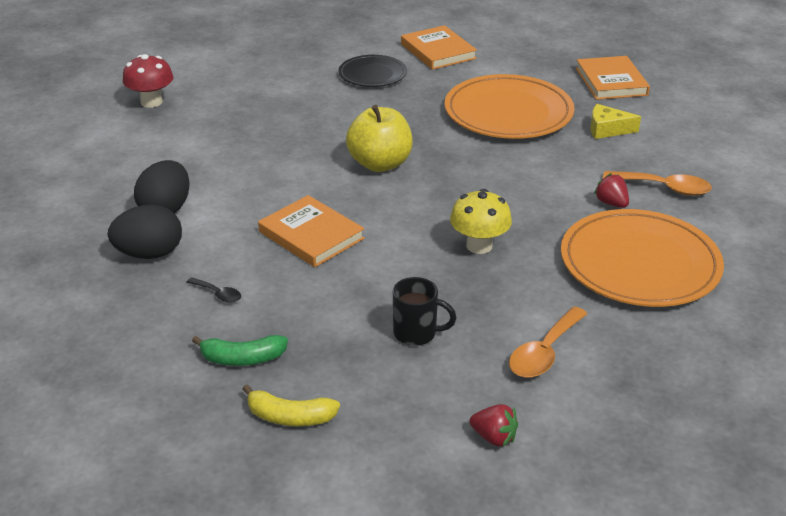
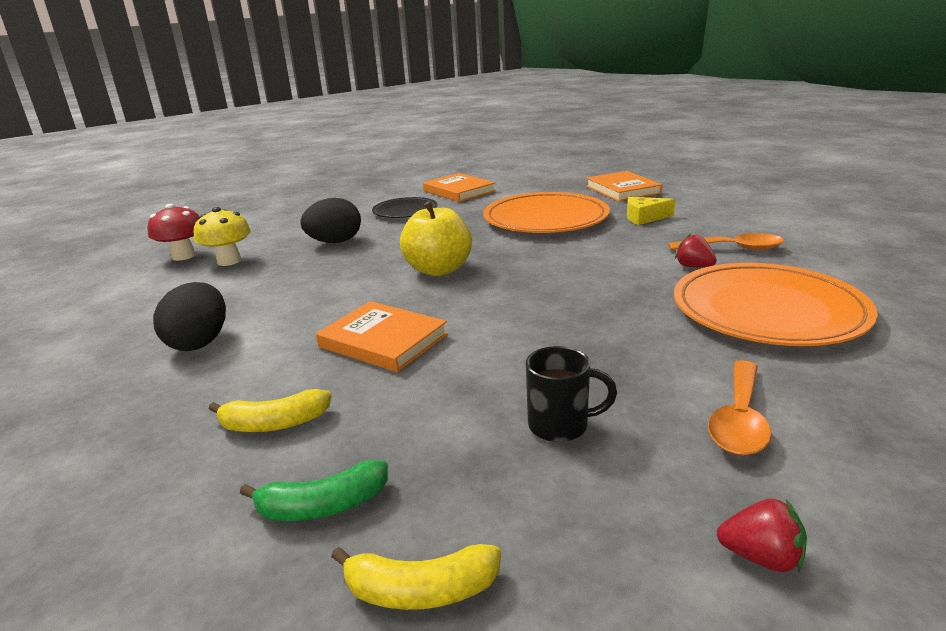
camera: 10 degrees left, 10 degrees down
black egg [108,205,182,259] -> black egg moved to [300,198,361,243]
black spoon [186,277,241,303] -> yellow banana [209,389,332,432]
yellow mushroom [450,189,512,254] -> yellow mushroom moved to [194,207,251,266]

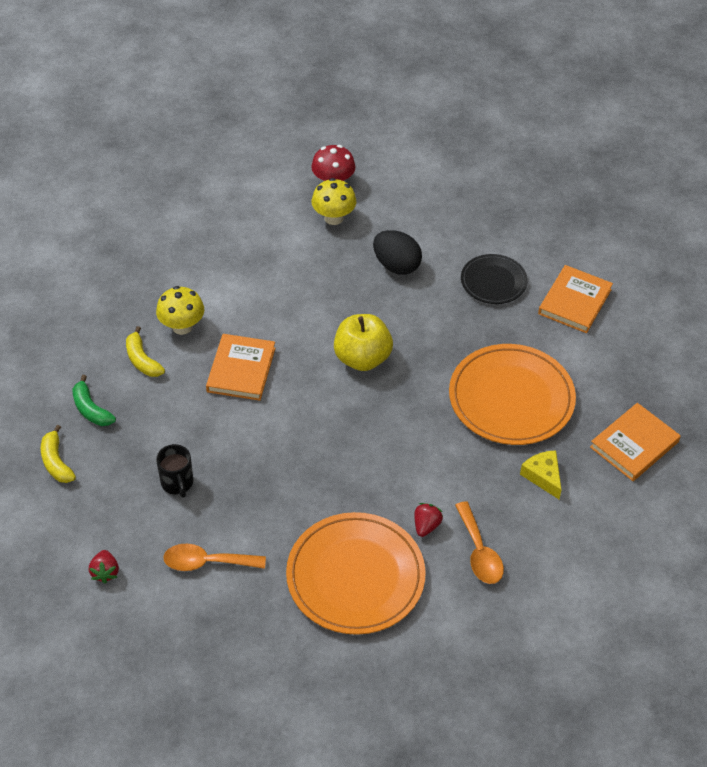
camera: 65 degrees right, 25 degrees up
black egg [153,282,226,351] -> none
none -> yellow mushroom [156,286,204,335]

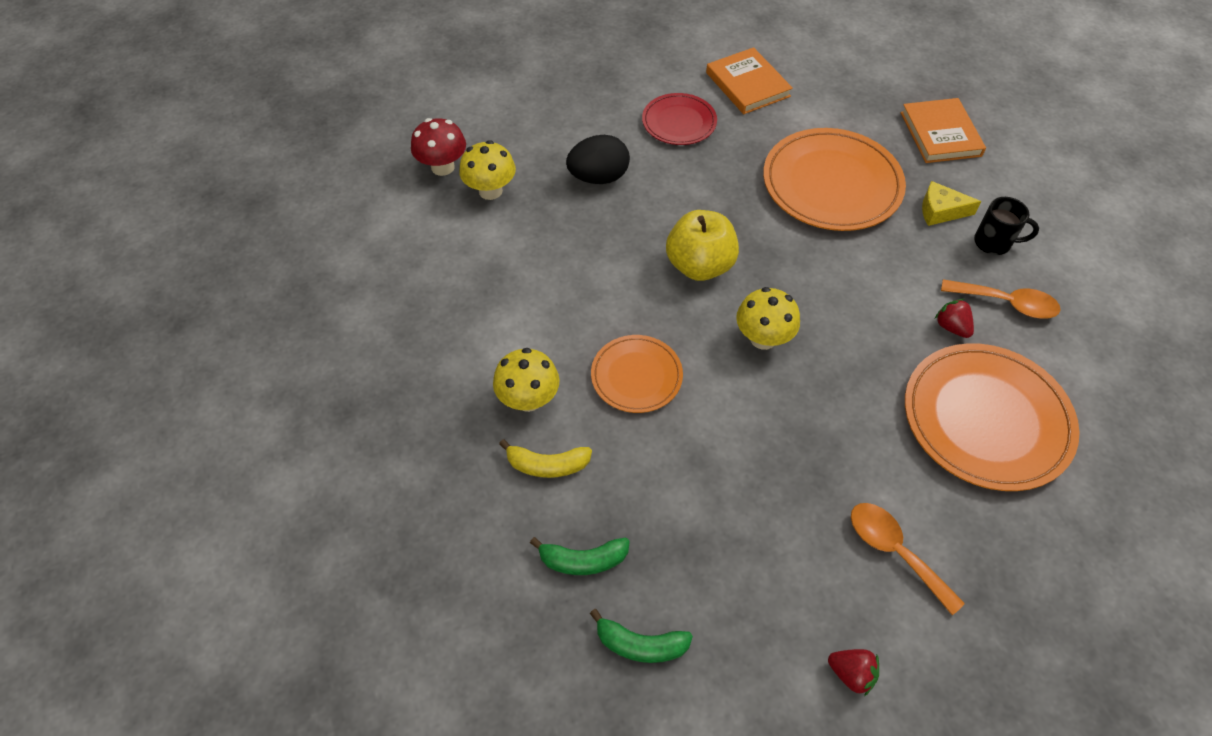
camera: 55 degrees left, 5 degrees up
yellow banana [41,425,76,483] -> green banana [590,609,693,663]
black mug [156,444,193,498] -> black mug moved to [974,197,1039,255]
orange spoon [163,544,266,571] -> orange spoon turned 105 degrees clockwise [851,503,965,615]
orange book [206,334,275,401] -> orange plate [591,335,683,413]
black plate [461,254,528,304] -> red plate [642,93,717,145]
none -> yellow mushroom [736,287,800,350]

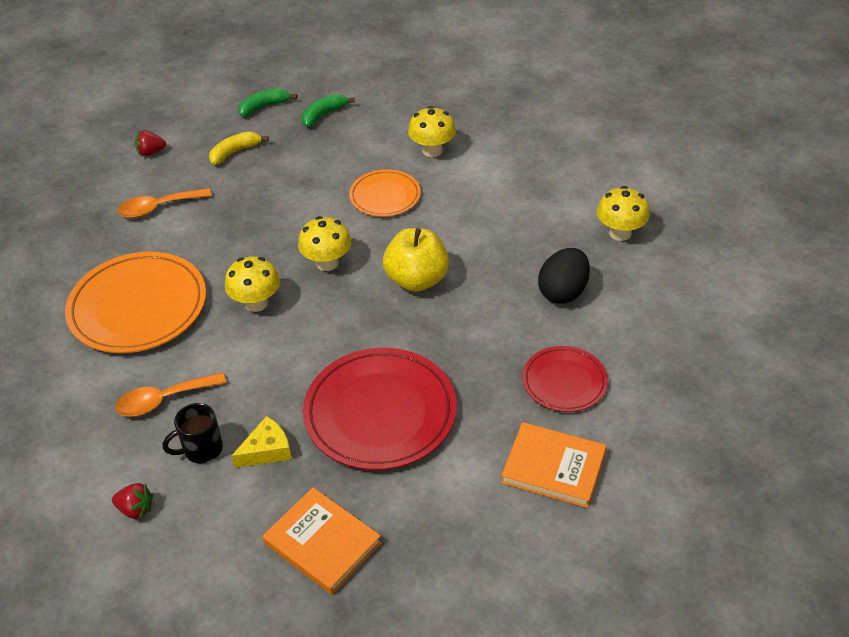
camera: 140 degrees right, 10 degrees down
red mushroom [411,118,466,176] -> none
yellow banana [499,439,592,478] -> yellow banana moved to [209,131,269,165]
orange plate [763,128,906,231] -> red plate [303,348,457,470]
orange spoon [851,503,965,615] -> orange spoon turned 150 degrees clockwise [117,188,212,218]
red strawberry [935,299,974,338] -> red strawberry moved to [112,483,153,520]
none -> yellow mushroom [225,256,280,312]

